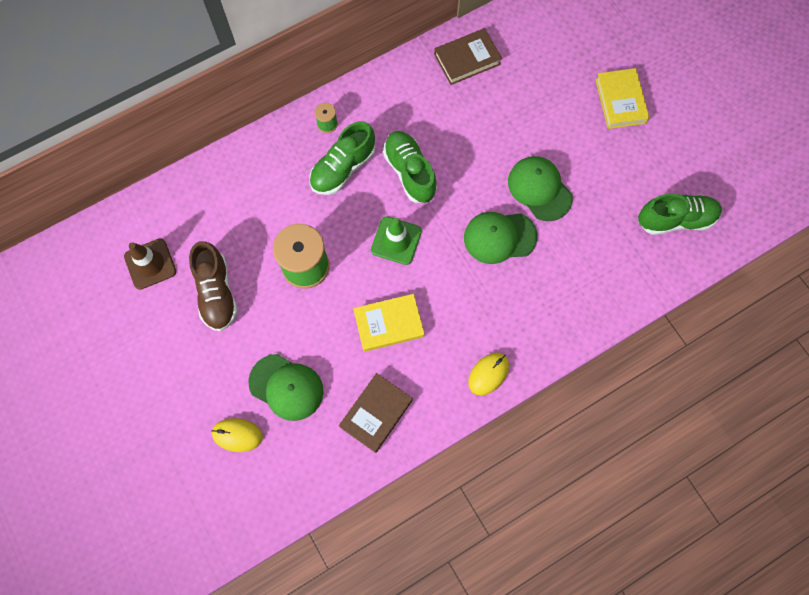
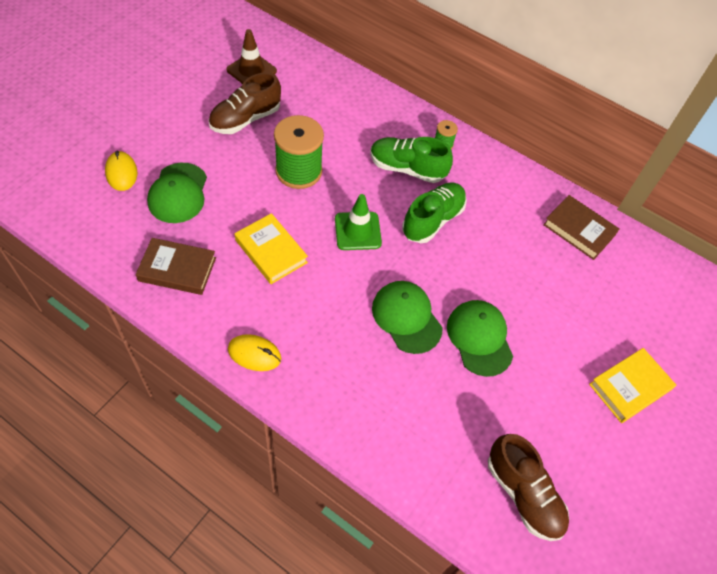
camera: 60 degrees right, 15 degrees down
green cap [508,156,573,221] -> green cap turned 45 degrees counterclockwise [447,300,513,377]
green shoe [638,194,722,235] -> brown shoe [488,434,569,541]

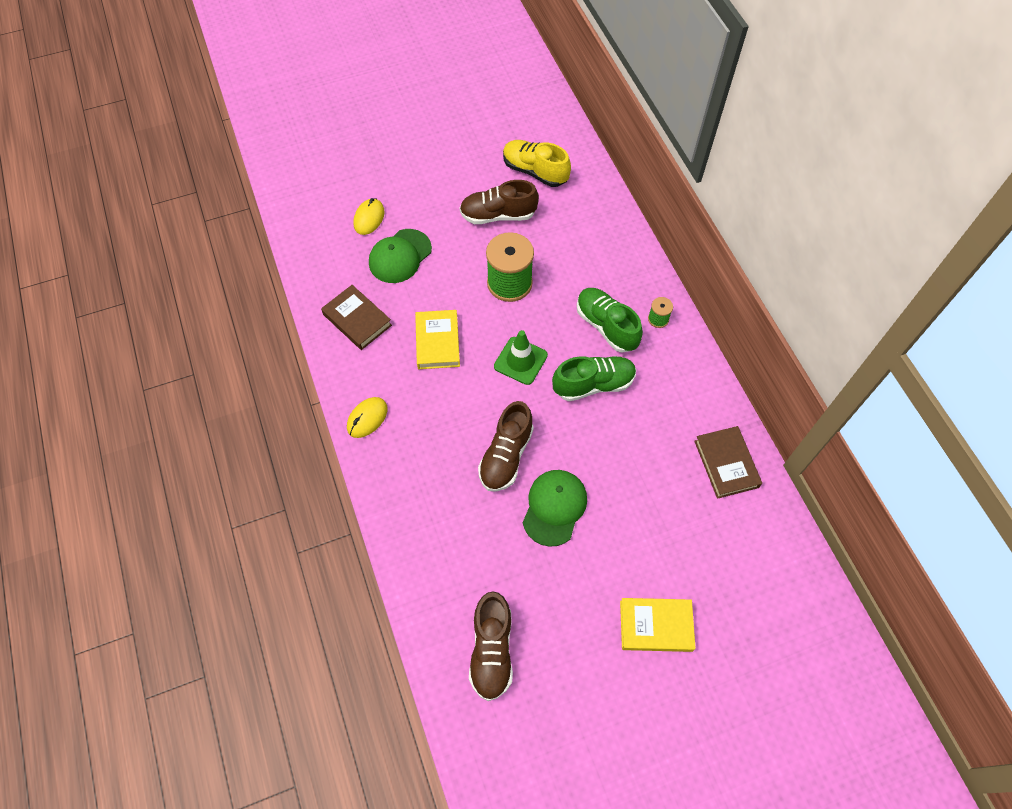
camera: 40 degrees right, 5 degrees up
brown traffic cone [226,29,277,84] -> yellow shoe [503,140,571,187]
yellow mouse [228,334,281,371] -> yellow mouse turned 75 degrees clockwise [347,397,388,438]
green cap [372,281,443,354] -> brown shoe [478,401,534,492]

